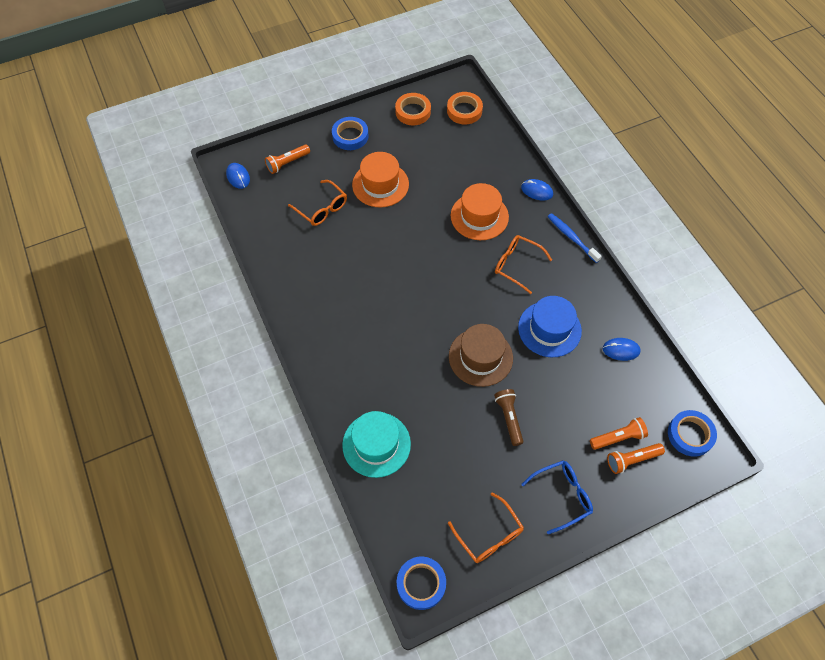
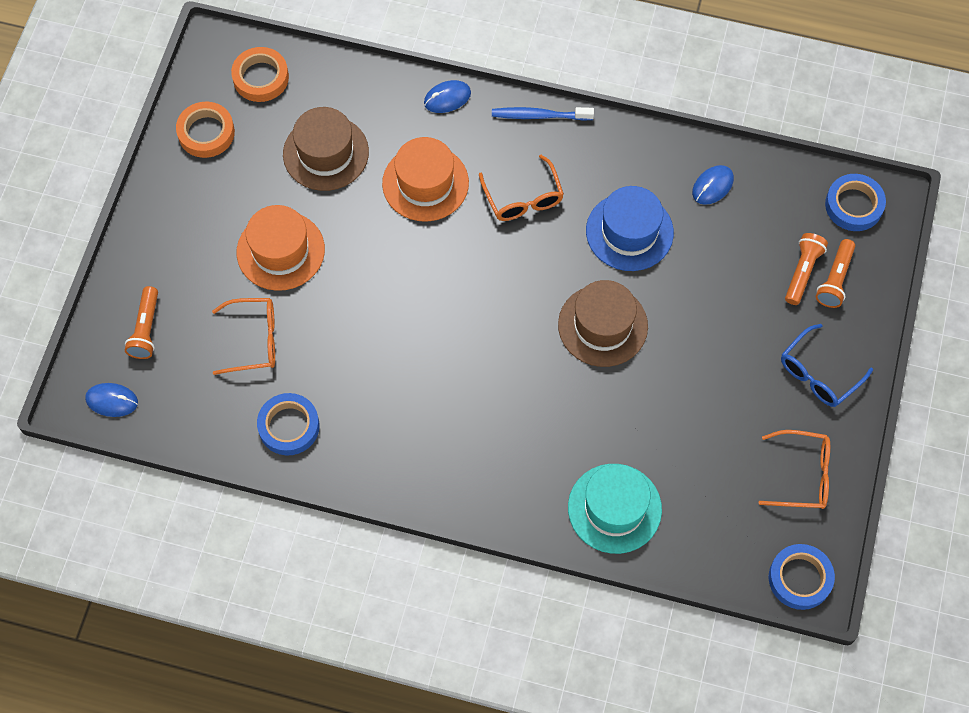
camera: 50 degrees left, 5 degrees up
blue tape [332,117,369,150] -> blue tape moved to [257,393,320,456]
brown flashlight [494,389,523,446] -> none
orange glasses [495,235,552,294] -> orange glasses turned 90 degrees counterclockwise [479,155,564,221]
blue glasses [521,460,593,534] -> blue glasses turned 150 degrees counterclockwise [781,324,873,407]
none -> brown hat [283,107,369,191]

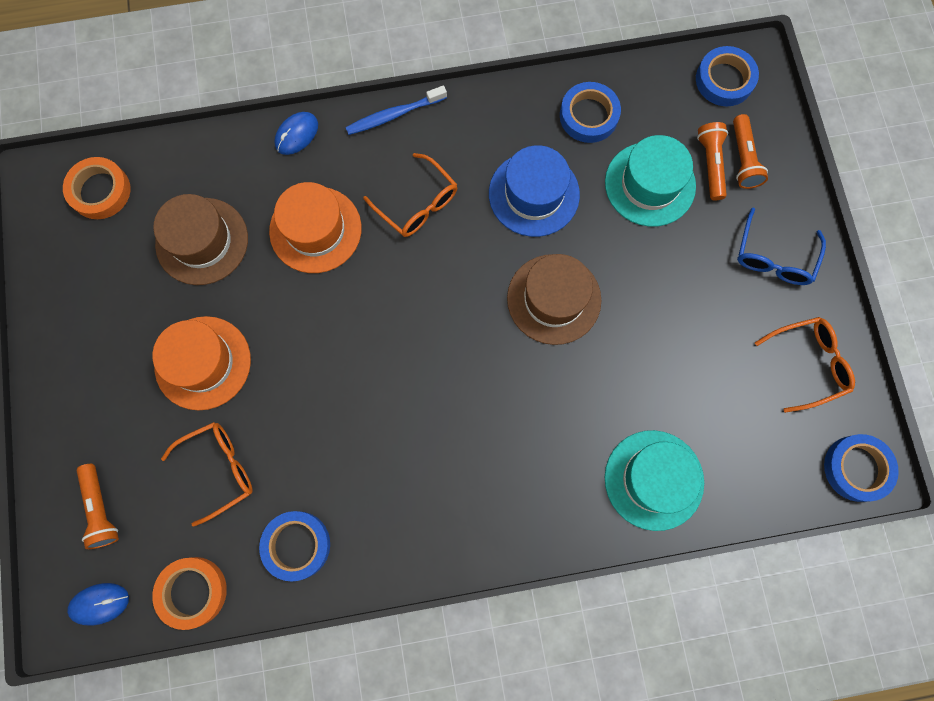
camera: 25 degrees left, 10 degrees up
orange tape [176,102,235,158] -> orange tape moved to [152,557,227,630]
blue mouse [692,165,734,205] -> blue tape [560,82,621,143]
none -> turquoise hat [605,135,696,227]

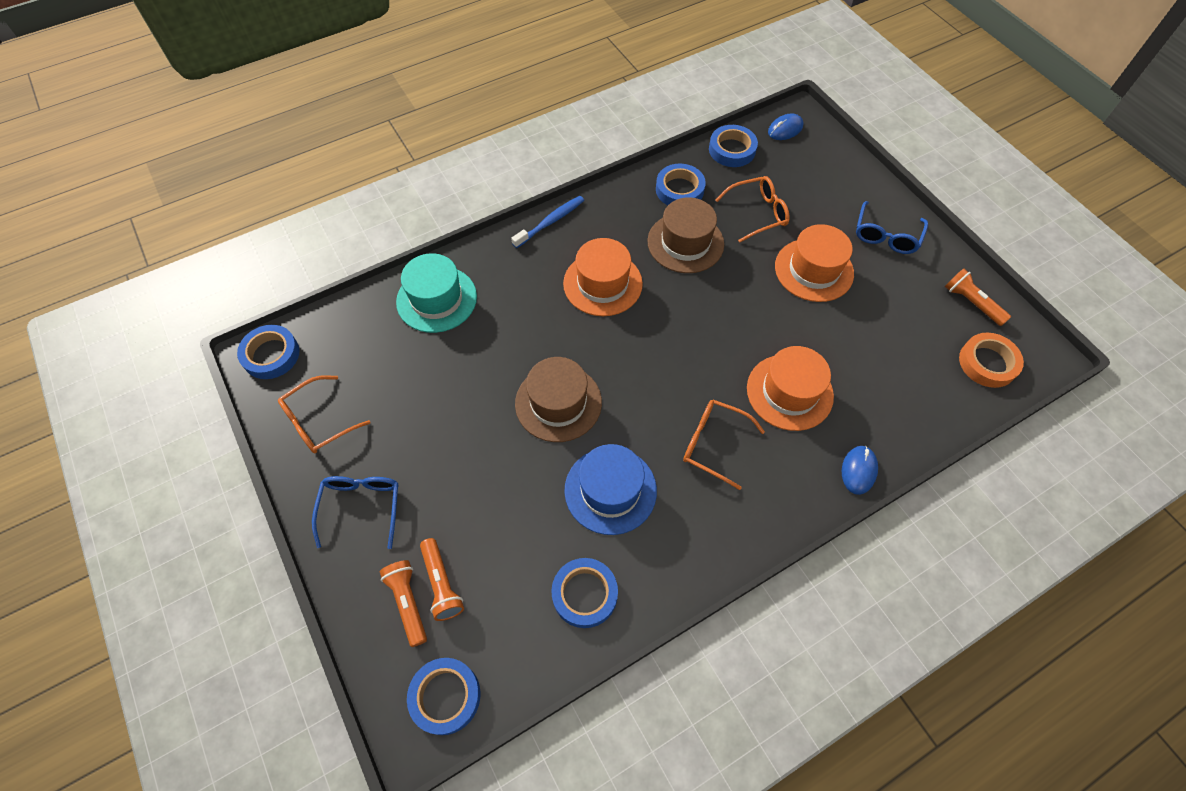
camera: 160 degrees right, 15 degrees down
orange flashlight [77,464,119,549] -> orange flashlight moved to [945,268,1011,326]
orange tape [152,557,227,630] -> blue tape [709,125,758,167]
brown hat [153,194,248,285] -> brown hat moved to [647,197,724,273]
orange glasses [161,422,253,526] -> orange glasses turned 150 degrees counterclockwise [716,176,790,243]
blue toothbrush [345,85,447,135] -> blue toothbrush moved to [511,196,584,248]
turquoise hat [605,135,696,227] -> none
none -> orange hat [563,238,643,316]
none -> blue glasses [856,201,928,254]

